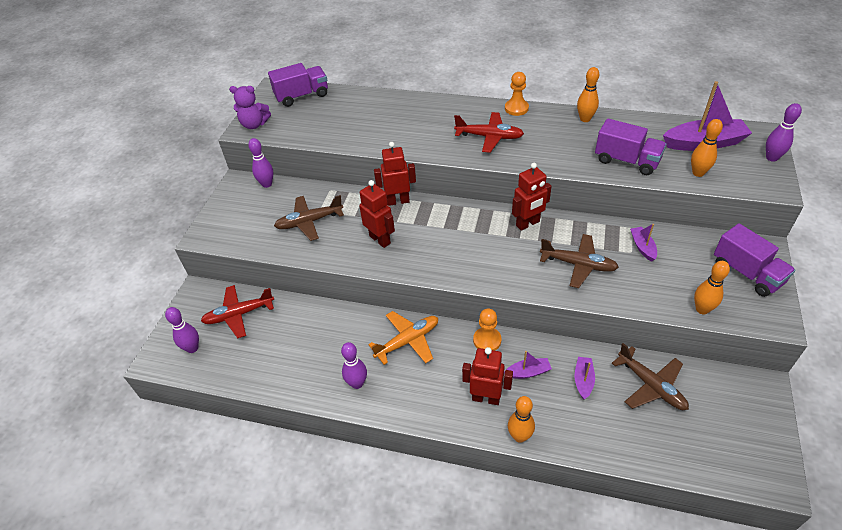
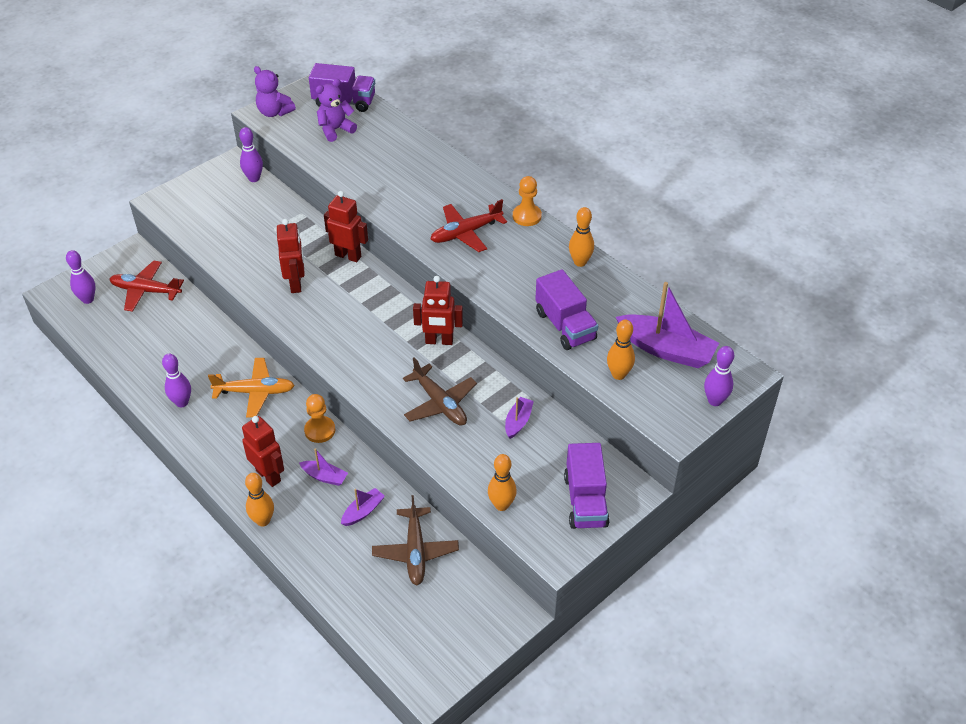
camera: 30 degrees right, 0 degrees up
brown plane [274,195,344,241] -> none
red plane [454,112,524,153] -> red plane turned 105 degrees clockwise [431,199,507,252]
none -> purple teddy bear [316,79,357,142]

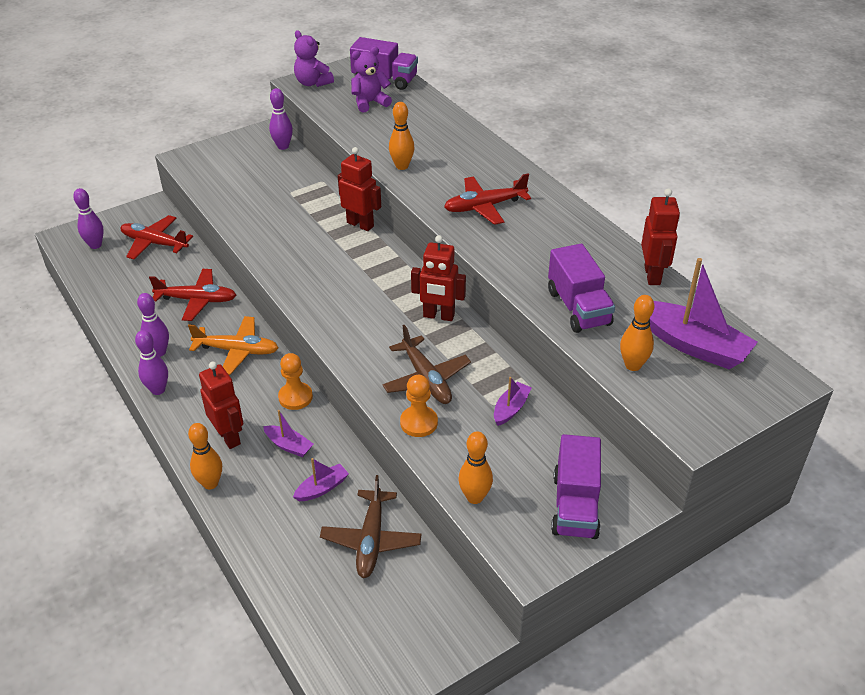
camera: 10 degrees right, 5 degrees down
red robot [277,219,305,293] -> red robot moved to [641,189,680,285]
orange pawn [513,176,542,226] -> orange pawn moved to [400,375,438,437]
orange bowling pin [569,207,594,267] -> orange bowling pin moved to [389,102,415,170]
purple bowling pin [704,346,734,406] -> purple bowling pin moved to [135,330,168,395]
none -> red plane [149,269,236,321]

